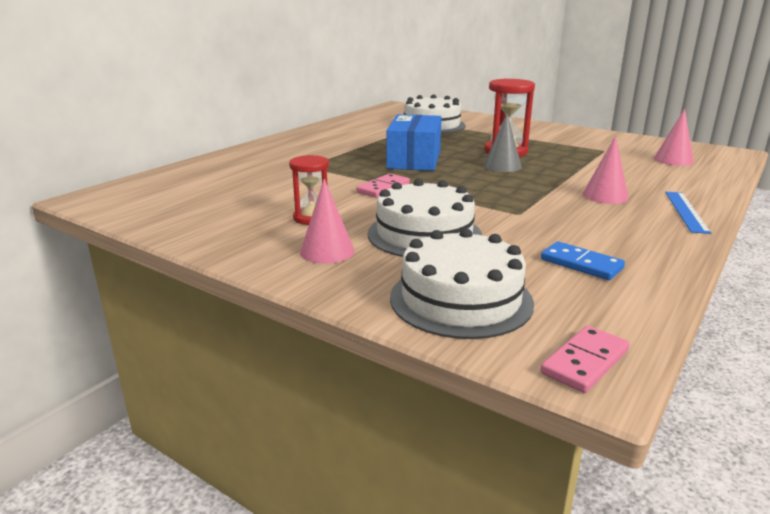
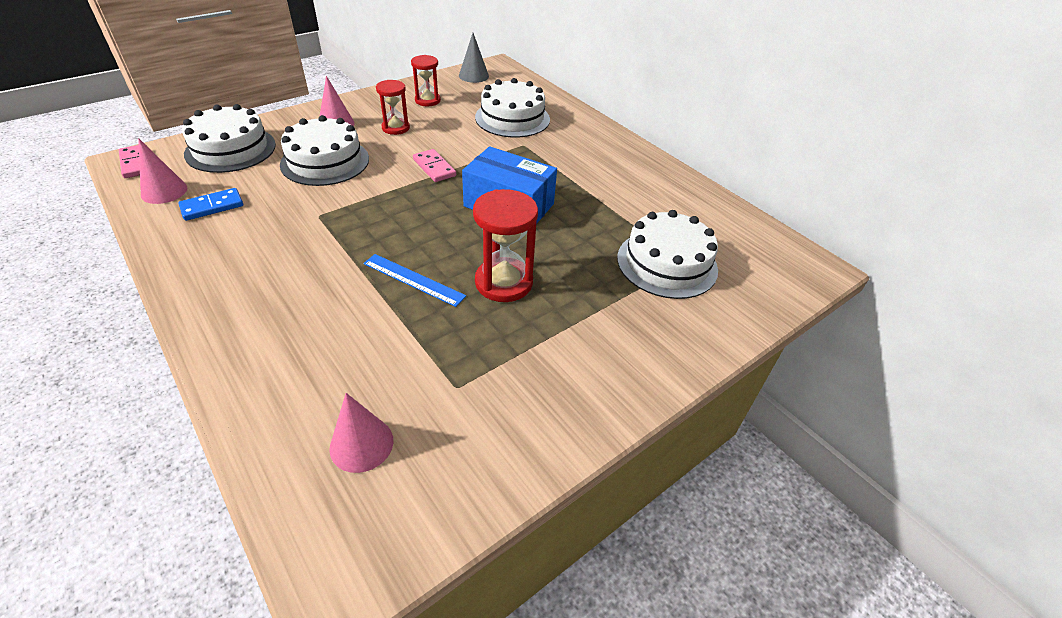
camera: 105 degrees right, 20 degrees up
grey cone [483,114,522,172] -> grey cone moved to [459,33,489,83]
pink cone [583,136,629,204] -> pink cone moved to [138,138,187,204]
blue ruler [665,192,711,234] -> blue ruler moved to [363,254,466,307]
none -> red hourglass [411,55,441,106]
none -> white cake [475,78,550,137]

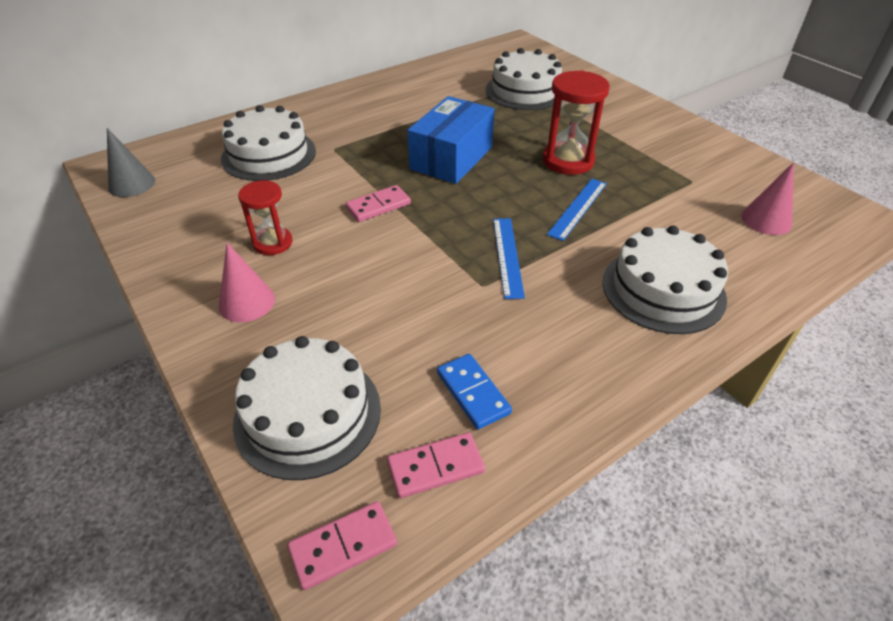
camera: 85 degrees left, 0 degrees up
pink cone [138,138,187,204] -> pink domino [387,432,485,498]
white cake [280,115,369,186] -> white cake moved to [602,225,728,334]
red hourglass [411,55,441,106] -> none
none -> blue ruler [493,218,525,299]

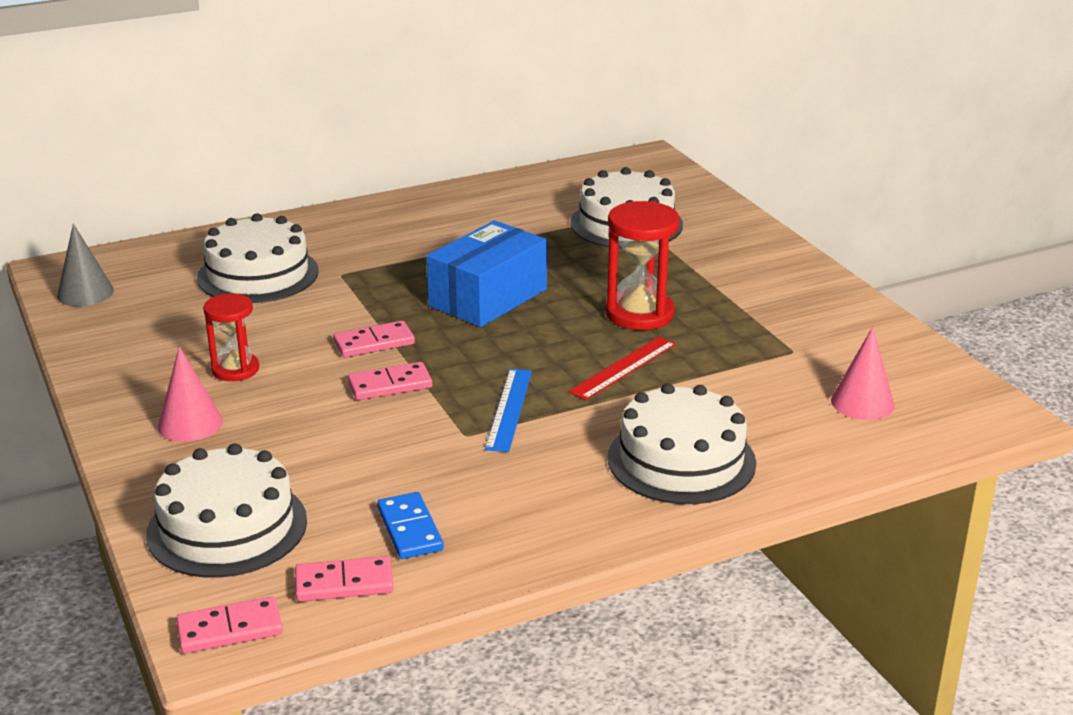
camera: 10 degrees right, 15 degrees down
blue ruler [547,179,607,241] -> red ruler [568,336,676,400]
none -> pink domino [348,362,432,400]

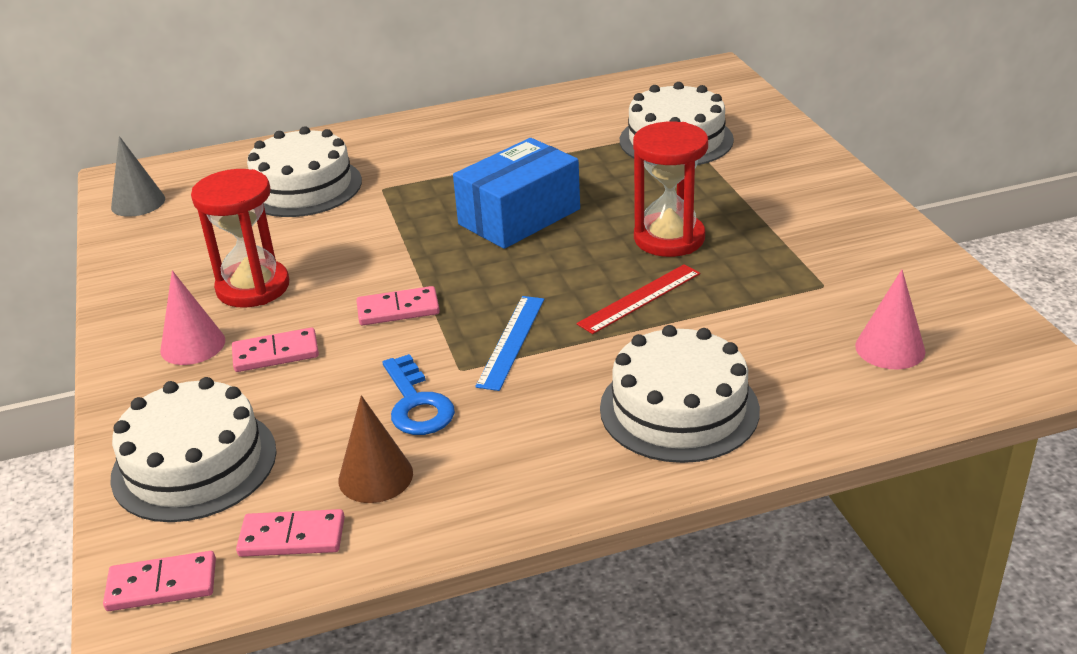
camera: 10 degrees right, 5 degrees up
red hourglass [203,293,259,381] -> red hourglass [191,169,289,308], size x1.56
pink domino [333,321,415,357] -> pink domino moved to [232,328,319,372]
blue domino [377,492,444,559] -> brown cone [339,395,413,503]
none -> blue key [382,354,455,435]

